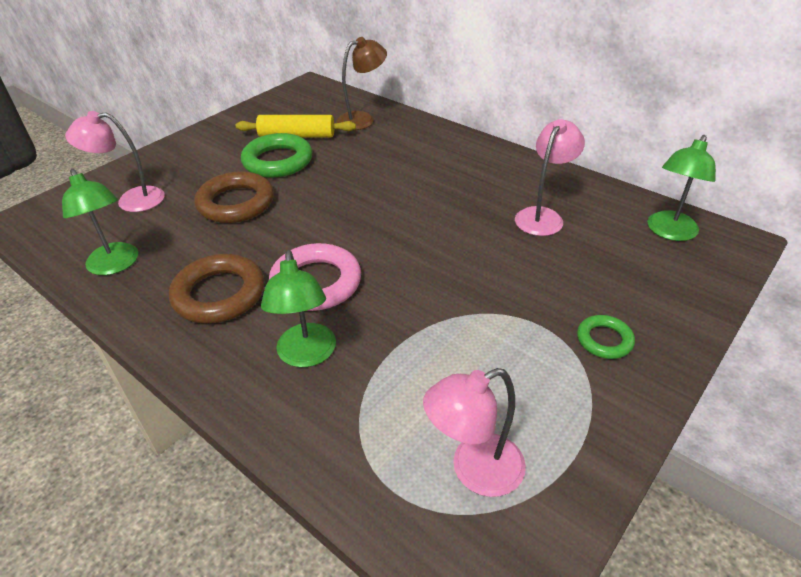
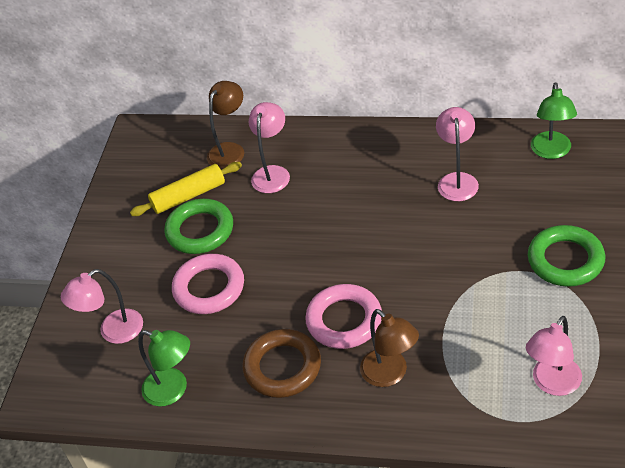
camera: 25 degrees left, 5 degrees up
brown ring [194,171,274,223] -> pink ring [172,254,244,314]
green lamp [261,250,336,367] -> brown lamp [360,309,419,387]
green ring [577,315,635,359] -> green ring [528,225,605,287], size x1.85
none -> pink lamp [249,102,290,193]

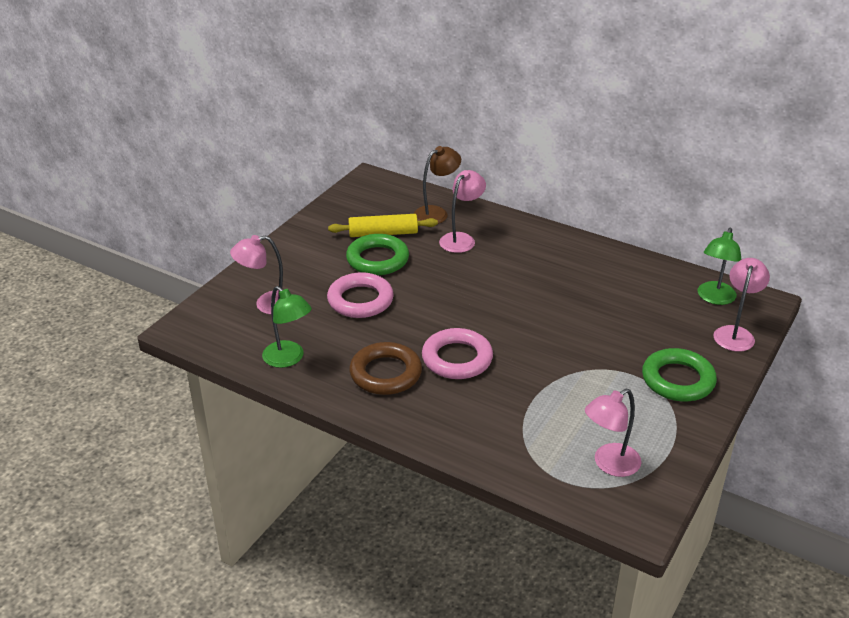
camera: 15 degrees right, 10 degrees down
brown lamp [360,309,419,387] -> none
pink lamp [436,107,479,201] -> pink lamp moved to [714,258,770,352]

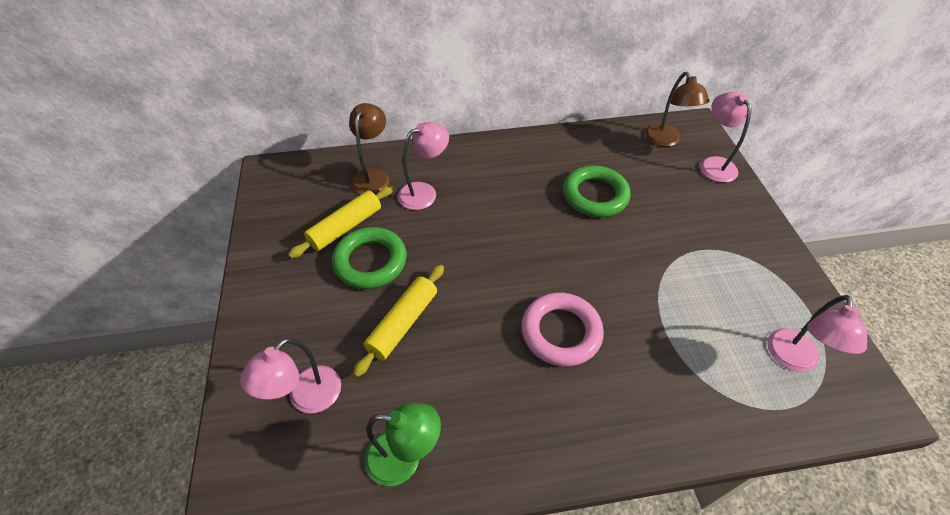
camera: 40 degrees left, 15 degrees up
pink ring [327,272,394,318] -> yellow rolling pin [353,265,444,377]
brown ring [349,342,422,395] -> none
pink lamp [439,170,486,253] -> pink lamp turned 60 degrees clockwise [398,122,449,210]
green ring [642,348,717,402] -> green ring moved to [563,165,631,217]
green lamp [697,227,742,305] -> brown lamp [645,72,709,147]

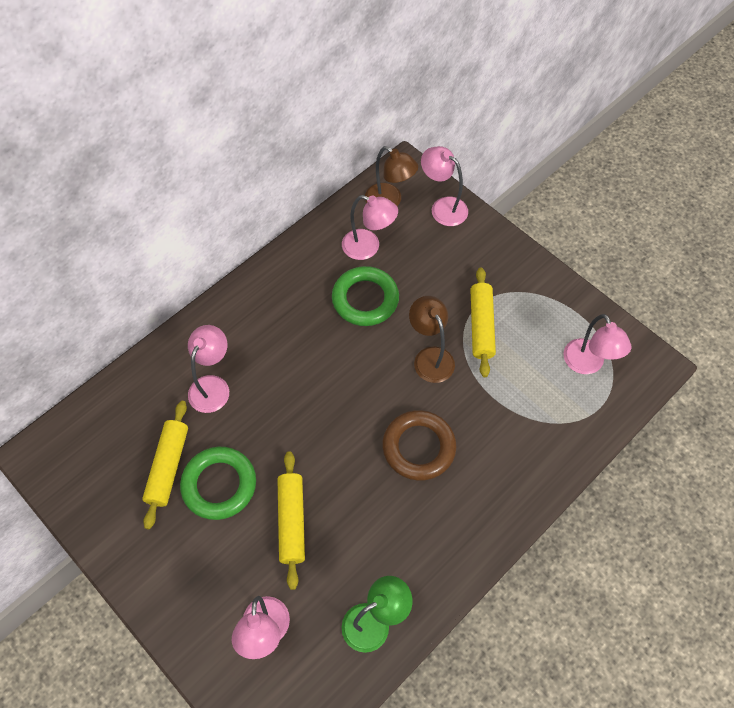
camera: 35 degrees left, 10 degrees up
brown lamp [349,103,389,195] -> brown lamp moved to [409,296,455,383]
pink ring [521,293,604,367] -> brown ring [382,410,456,481]
none -> pink lamp [342,195,398,260]
none -> yellow rolling pin [470,267,496,377]

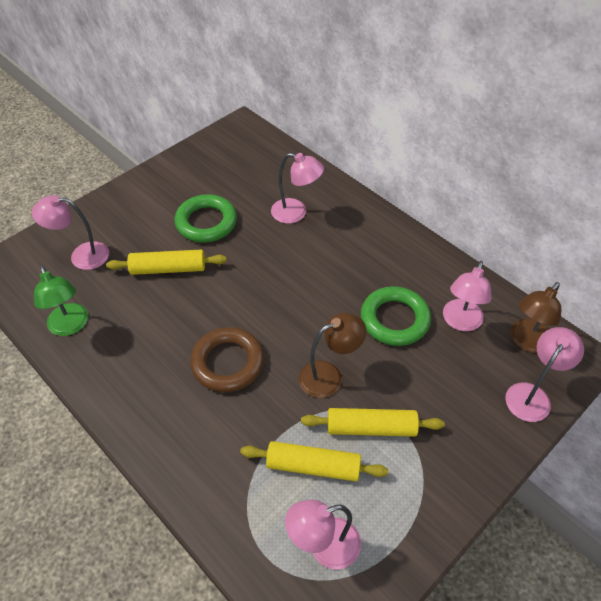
camera: 90 degrees right, 10 degrees down
yellow rolling pin [142,401,188,529] -> yellow rolling pin moved to [240,441,388,481]

